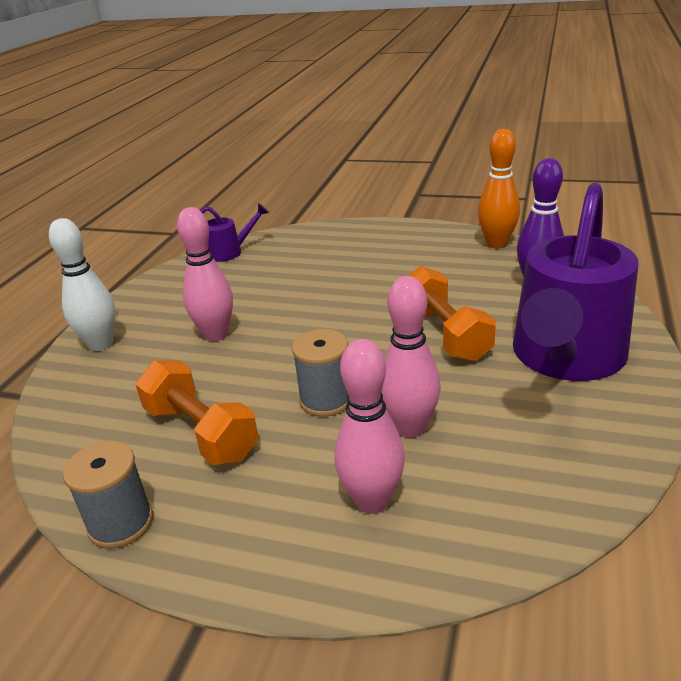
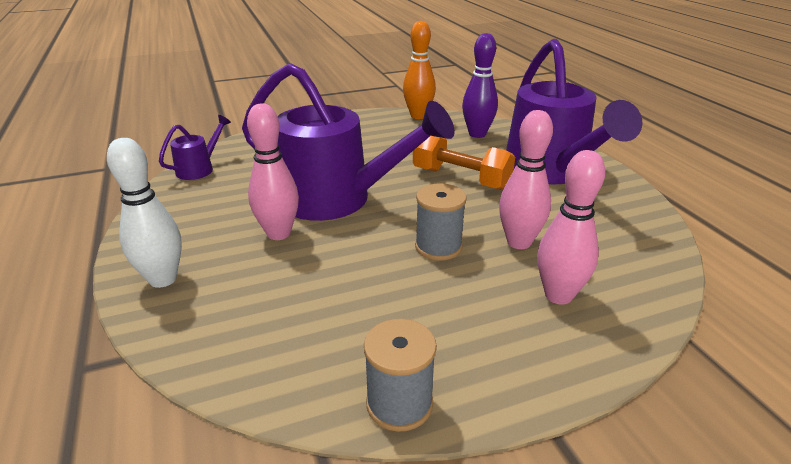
camera: 40 degrees left, 0 degrees up
orange dumbbell [135,360,259,465] -> none
none -> purple watering can [242,63,455,221]

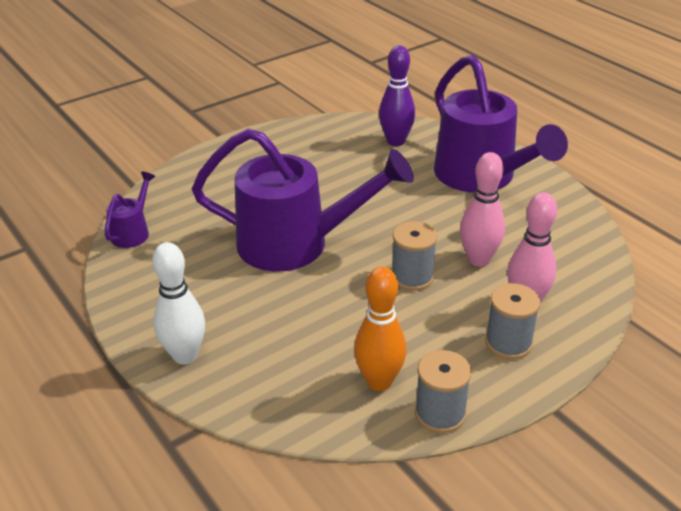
camera: 15 degrees left, 5 degrees up
pink bowling pin [247,103,299,240] -> none
orange bowling pin [403,21,436,119] -> orange bowling pin moved to [354,266,407,391]
orange dumbbell [413,136,515,190] -> none
none -> grey spool [485,283,540,359]

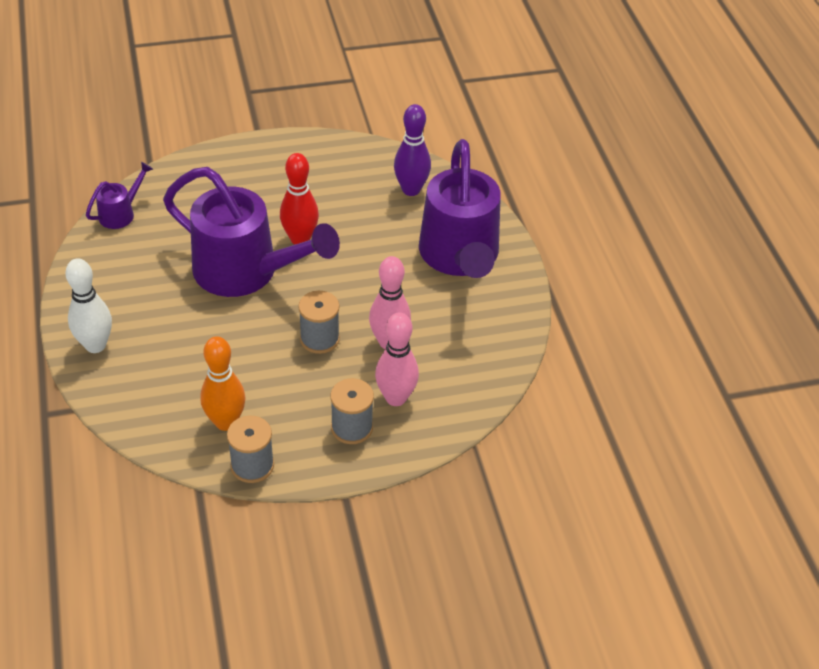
camera: 20 degrees right, 10 degrees up
none -> red bowling pin [280,153,319,245]

